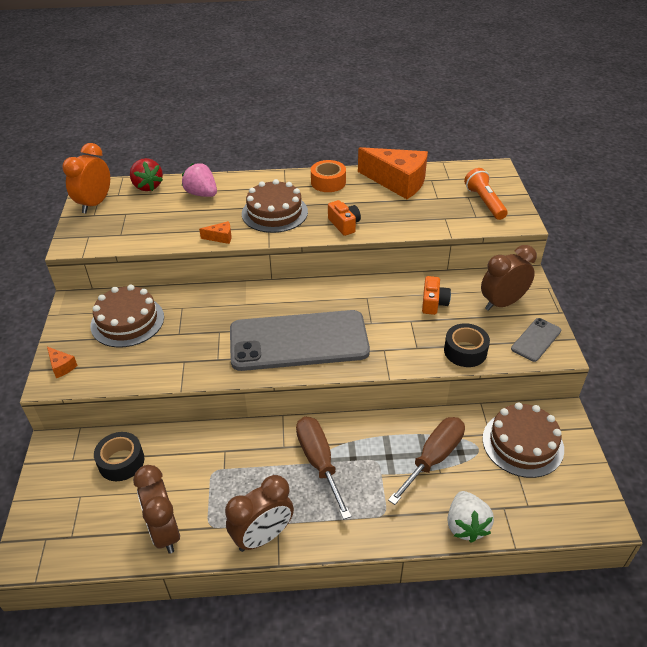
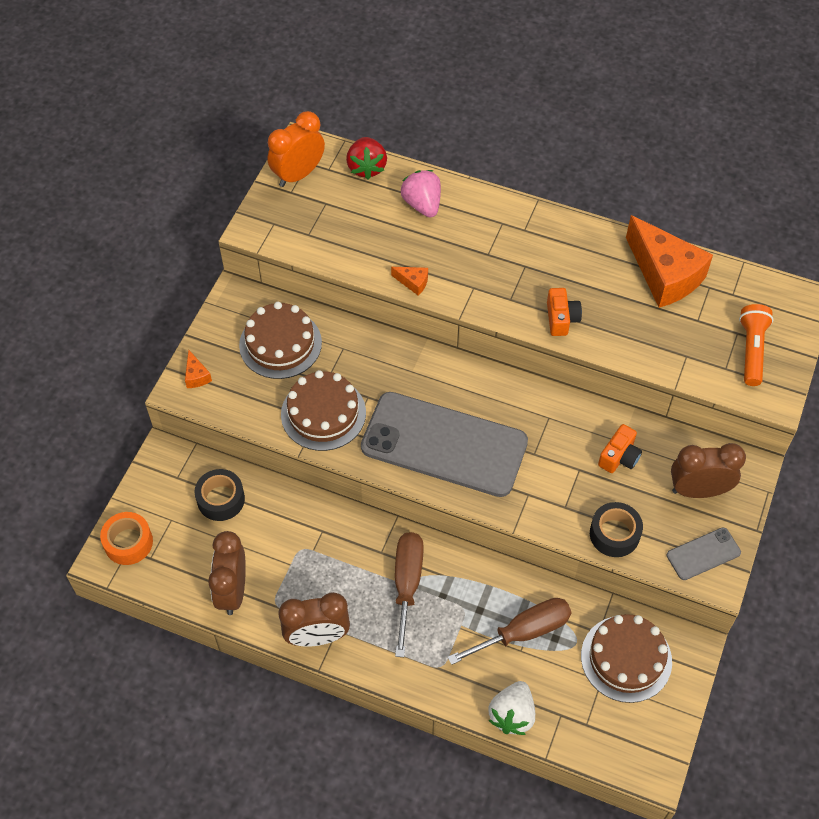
camera: 25 degrees right, 15 degrees up
brown cake [242,179,308,233] -> brown cake moved to [281,370,366,451]
orange tape [311,160,346,192] -> orange tape moved to [100,512,153,565]

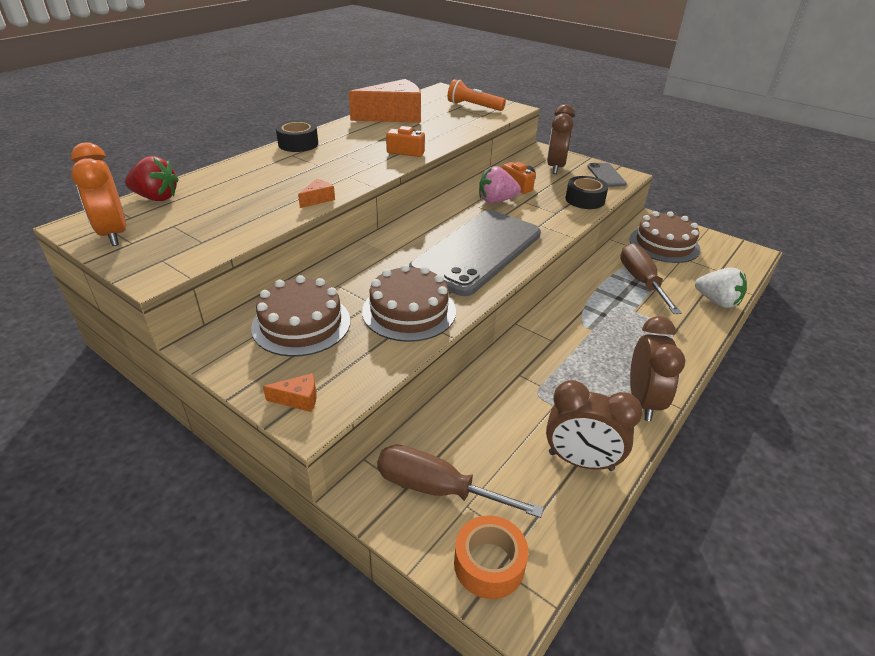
camera: 75 degrees left, 20 degrees down
black tape [195,469,245,521] -> black tape moved to [276,120,318,152]
brown screwdriver [395,532,424,657] -> brown screwdriver moved to [377,444,544,518]
pink strawberry [401,170,441,217] -> pink strawberry moved to [479,166,521,203]

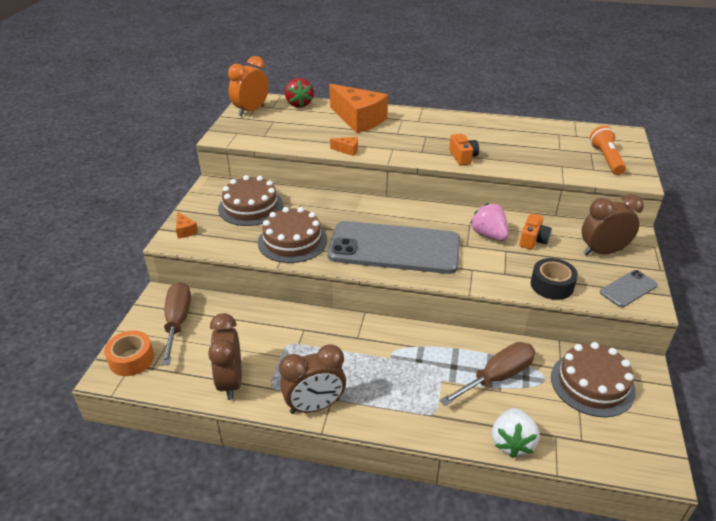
camera: 65 degrees right, 0 degrees up
black tape [276,120,318,152] -> none
orange cheese [349,79,421,123] -> orange cheese moved to [329,84,388,133]

